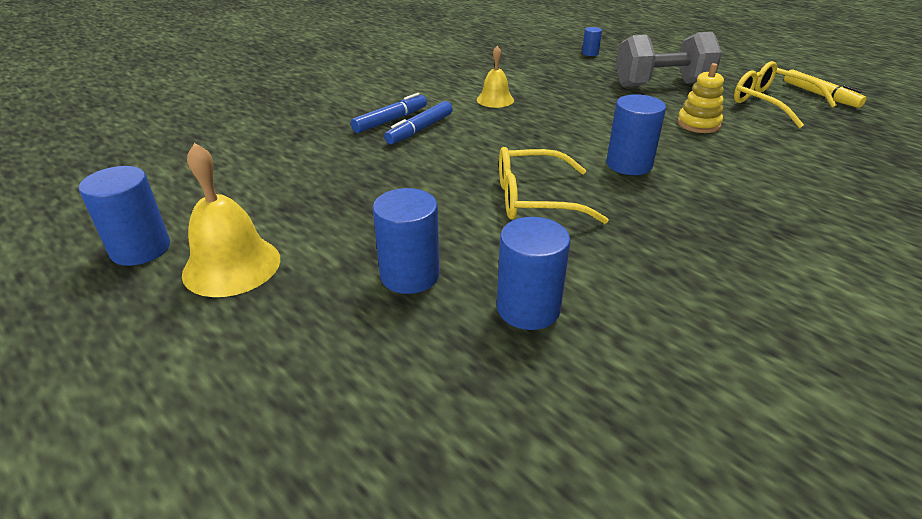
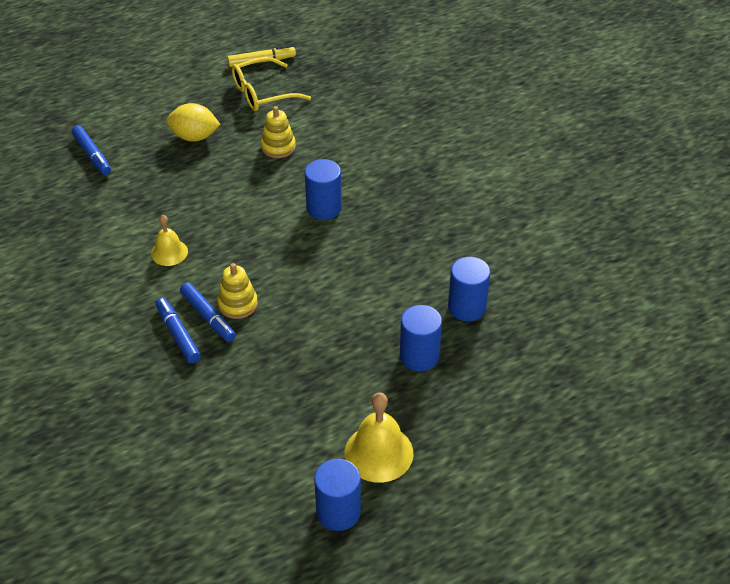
camera: 75 degrees left, 10 degrees up
yellow glasses [499,147,608,224] -> none
blue cylinder [582,27,602,56] -> blue marker [72,126,111,175]
grey dumbbell [615,32,722,87] -> yellow lemon [166,103,221,141]
none -> yellow stacking toy [217,263,258,319]

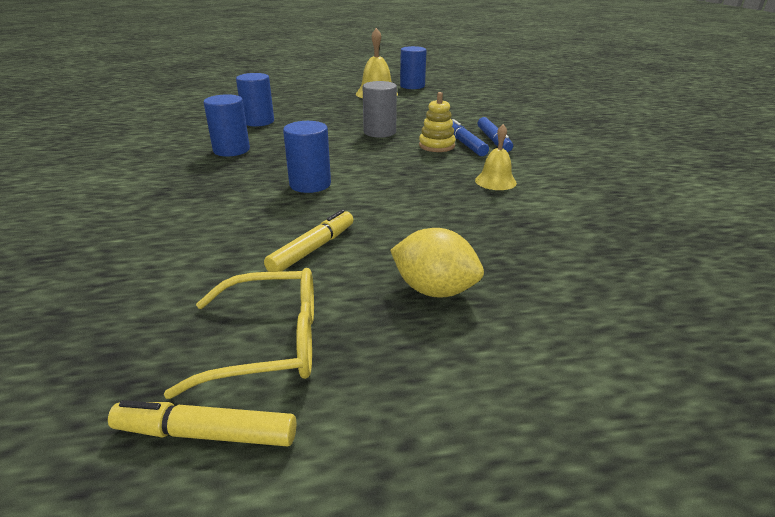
camera: 160 degrees left, 15 degrees down
blue marker [72,126,111,175] -> none
yellow stacking toy [261,106,296,158] -> yellow marker [264,209,353,272]
blue cylinder [400,305,442,371] -> blue cylinder moved to [203,94,250,156]
none -> grey cylinder [363,81,397,138]

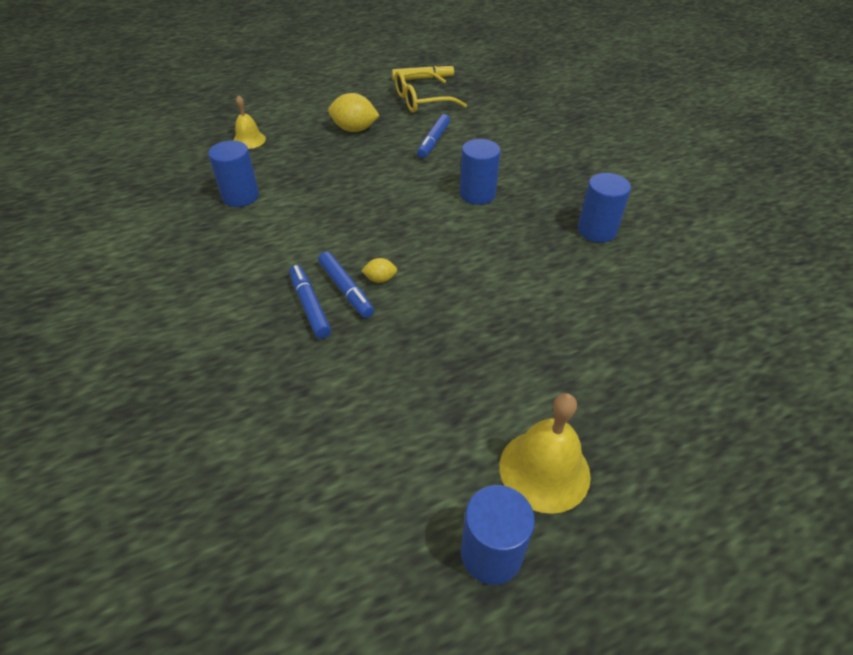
camera: 165 degrees right, 15 degrees up
blue cylinder [236,73,274,127] -> blue cylinder moved to [208,141,259,207]
yellow marker [264,209,353,272] -> blue marker [417,114,450,158]
grey cylinder [363,81,397,138] -> none
yellow stacking toy [419,92,456,152] -> yellow lemon [362,258,397,283]
yellow bell [475,124,517,190] -> yellow bell moved to [233,95,266,149]

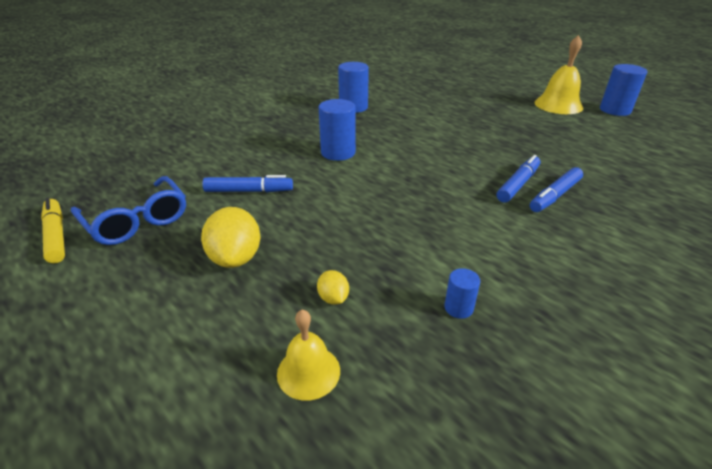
camera: 110 degrees left, 10 degrees down
blue cylinder [208,141,259,207] -> blue cylinder [444,268,480,319], size x0.53
yellow lemon [362,258,397,283] -> yellow lemon moved to [317,270,349,305]
yellow glasses [395,70,467,112] -> blue glasses [71,176,186,245]

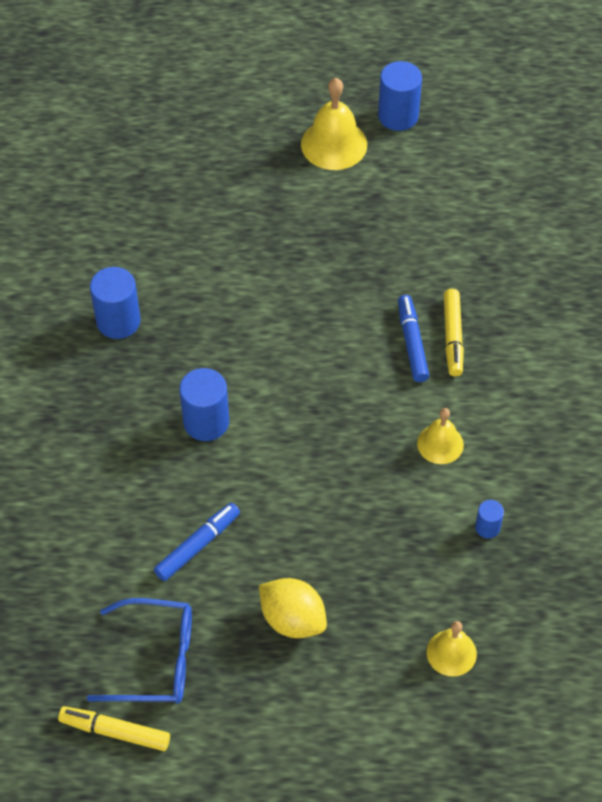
camera: 45 degrees left, 20 degrees up
yellow lemon [317,270,349,305] -> none
blue marker [530,167,583,212] -> yellow marker [444,289,464,376]
none -> yellow bell [417,408,464,464]

